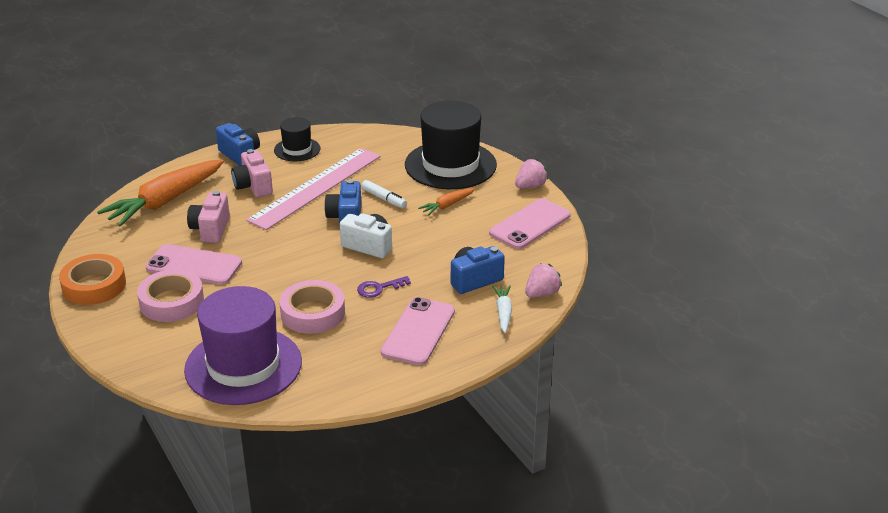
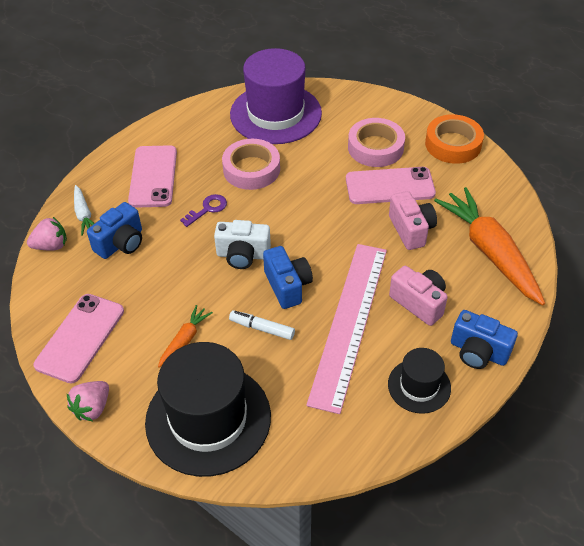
camera: 160 degrees right, 15 degrees up
orange carrot [97,159,224,227] -> orange carrot turned 45 degrees counterclockwise [434,187,545,305]
pink strawberry [525,263,562,298] -> pink strawberry turned 135 degrees counterclockwise [27,217,67,250]

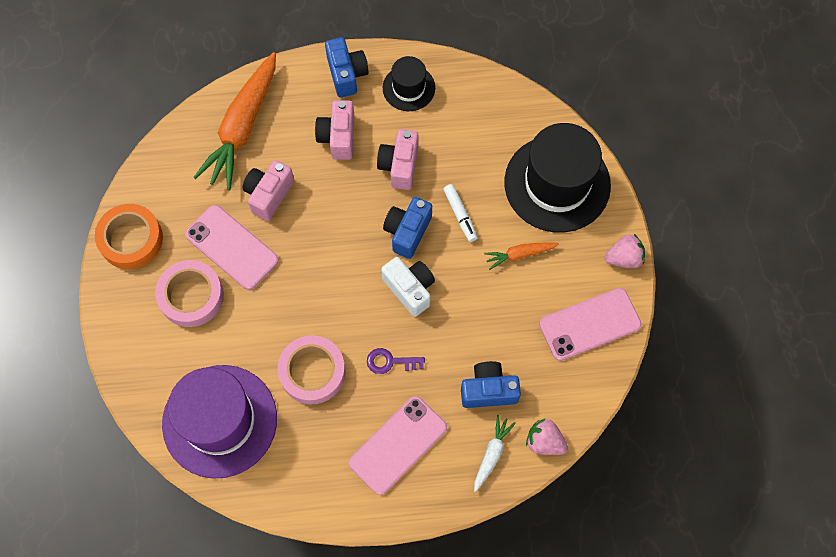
camera: 135 degrees left, 20 degrees up
pink ruler [306,244,387,414] -> pink camera [377,129,418,190]

